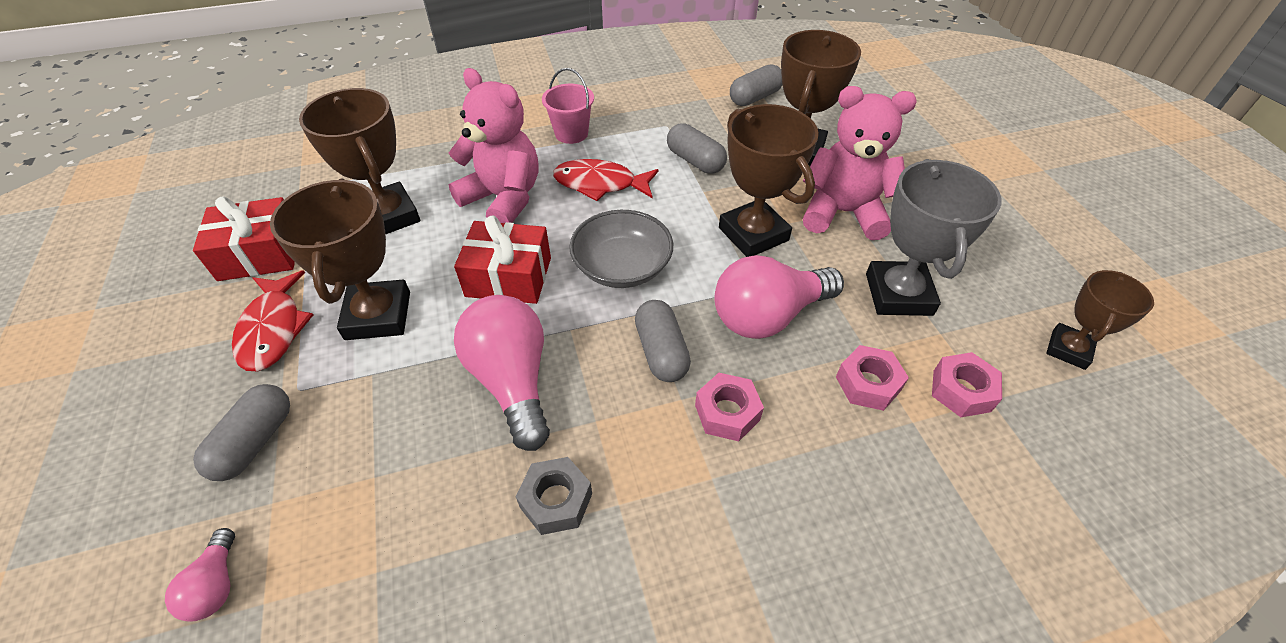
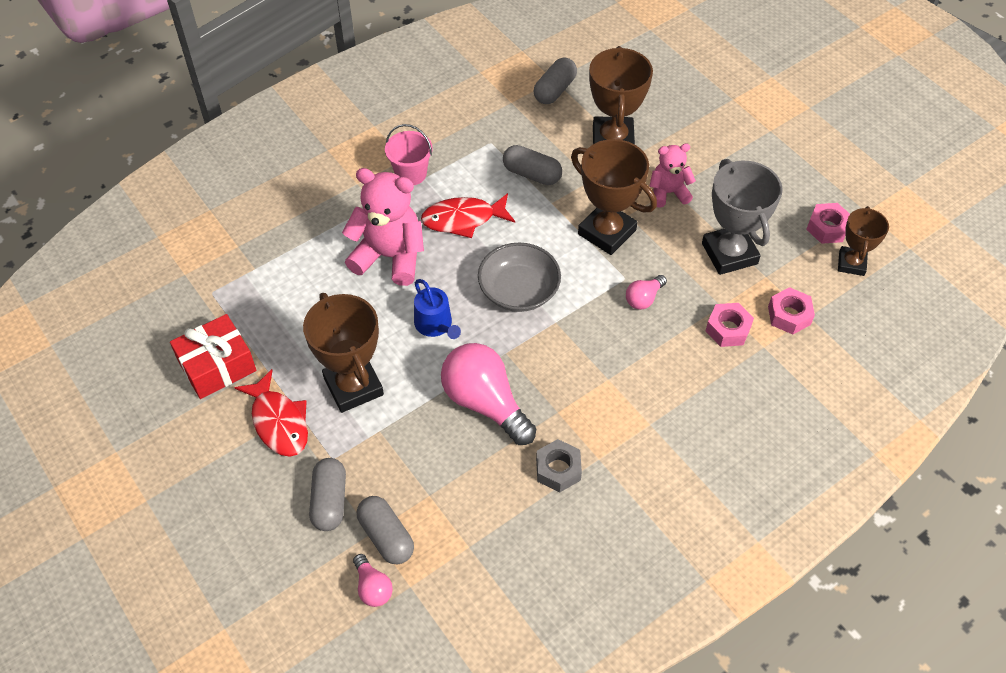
camera: 20 degrees left, 5 degrees up
brown trophy [299,88,420,234] -> none
red gift [454,215,551,304] -> blue watering can [414,279,461,339]
grey capsule [635,300,691,382] -> grey capsule moved to [357,496,414,565]
pink nut [695,373,764,441] -> pink nut moved to [806,203,850,244]
pink light bulb [715,255,844,339] -> pink light bulb [626,275,667,310], size x0.48
pink teddy bear [803,86,917,240] -> pink teddy bear [649,144,696,208], size x0.58

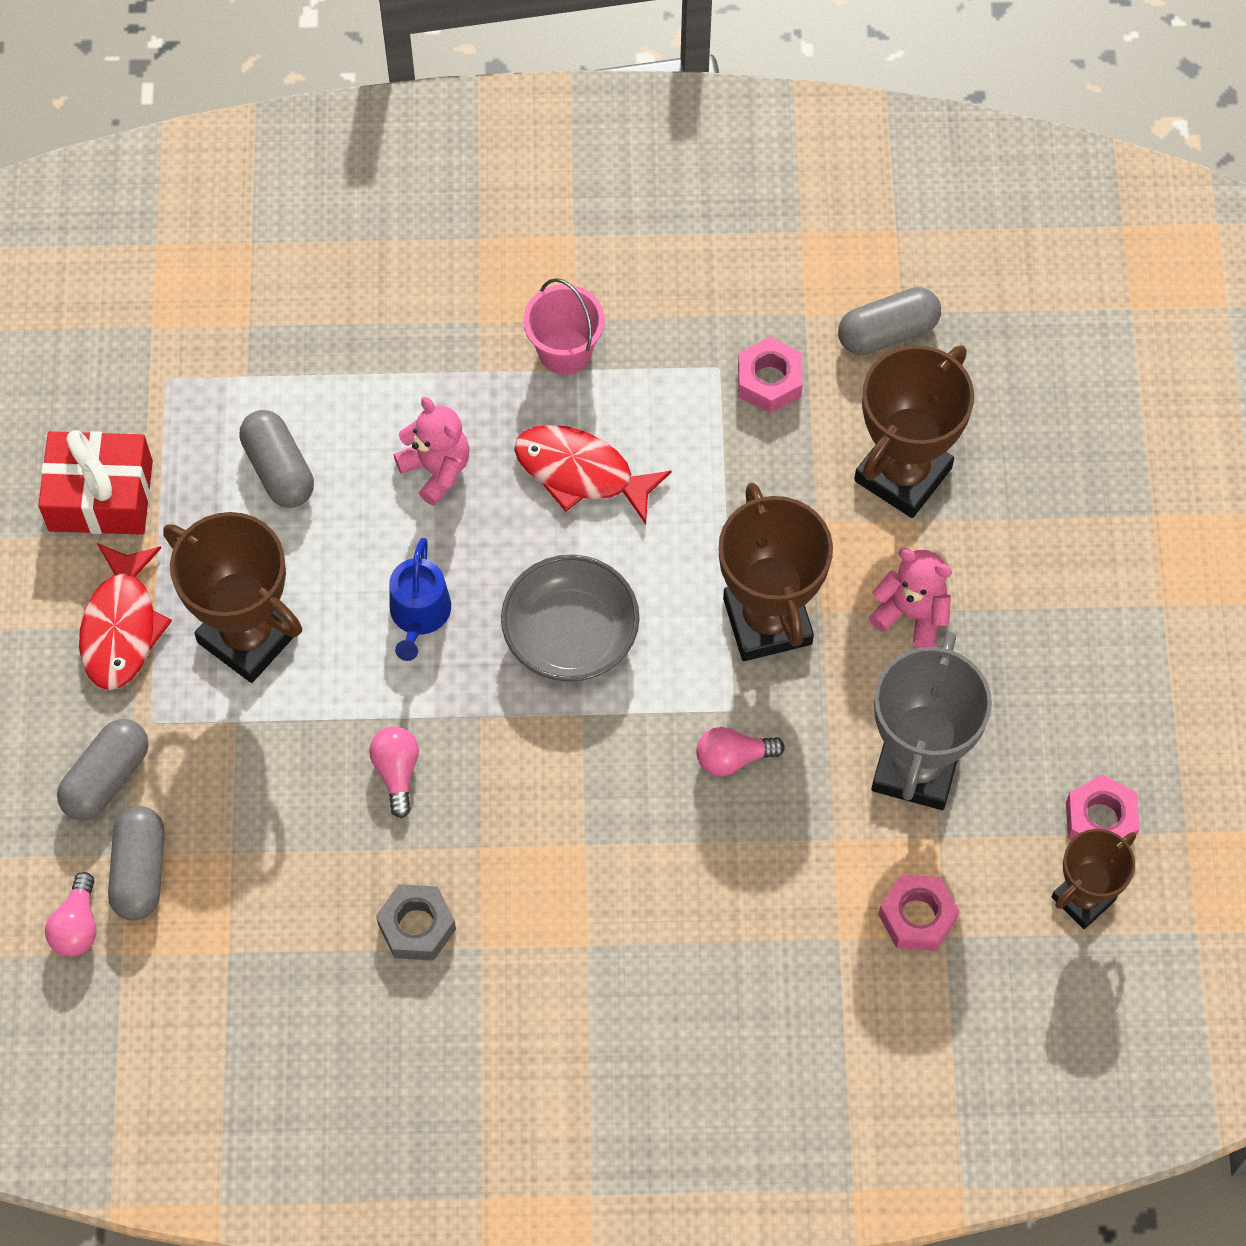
camera: 35 degrees right, 10 degrees up
brown trophy [303,293,384,413] -> brown trophy turned 60 degrees counterclockwise [163,512,302,683]
pink teddy bear [342,168,424,286] -> pink teddy bear [394,397,470,506], size x0.58
pink light bulb [441,343,536,445] -> pink light bulb [369,726,419,818], size x0.48
grey capsule [503,145,562,185] -> grey capsule moved to [239,410,314,508]
pink nut [706,303,754,347] -> pink nut moved to [738,337,803,413]

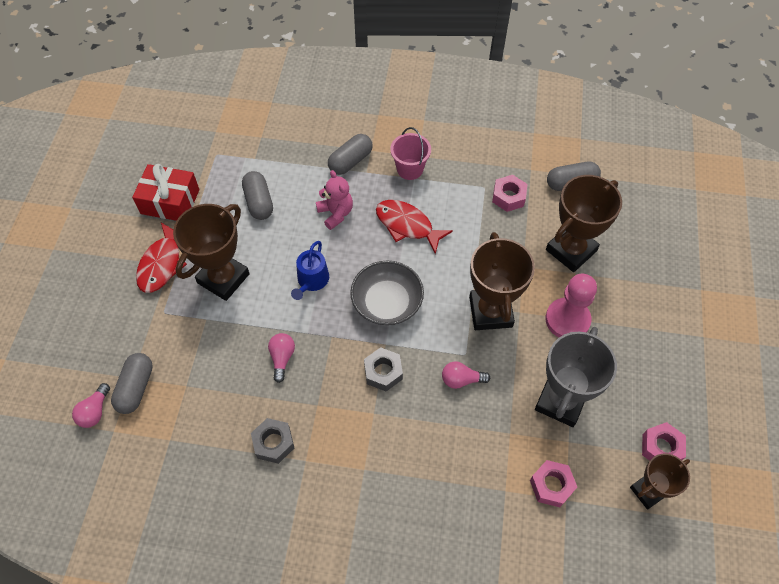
camera: 10 degrees right, 5 degrees down
grey capsule [57,719,148,821] -> grey capsule moved to [328,134,372,175]
brown trophy [163,512,302,683] -> brown trophy turned 75 degrees clockwise [173,204,250,301]
pink teddy bear [869,548,952,648] -> pink pawn [546,274,597,337]
none -> grey nut [364,347,403,391]

